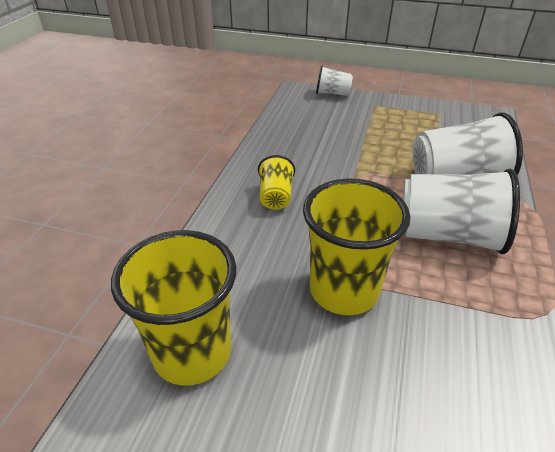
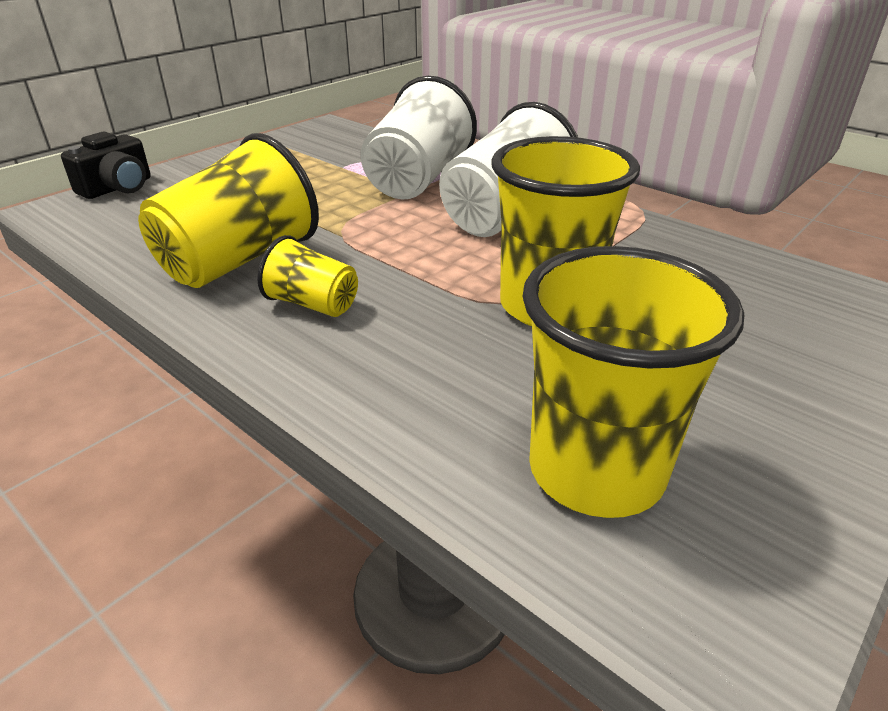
camera: 65 degrees left, 5 degrees down
white cup [316,65,353,96] -> black camera [61,132,151,199]
none -> yellow cup [138,133,319,288]

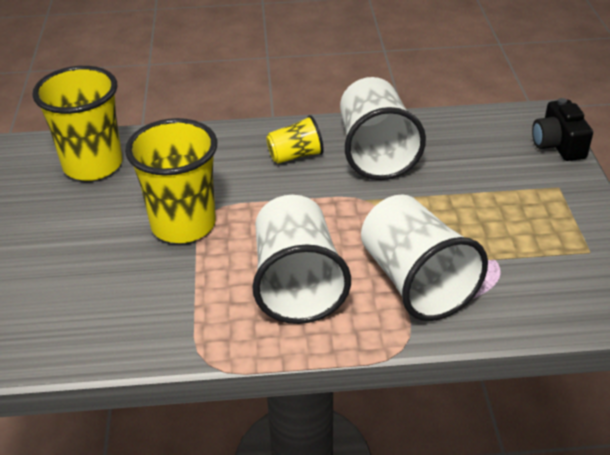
camera: 135 degrees right, 5 degrees up
yellow cup [138,133,319,288] -> white cup [340,77,426,180]

